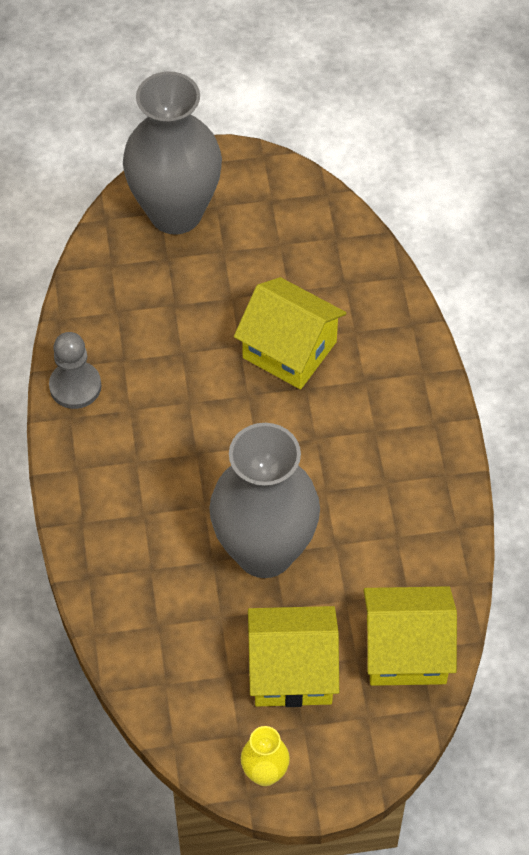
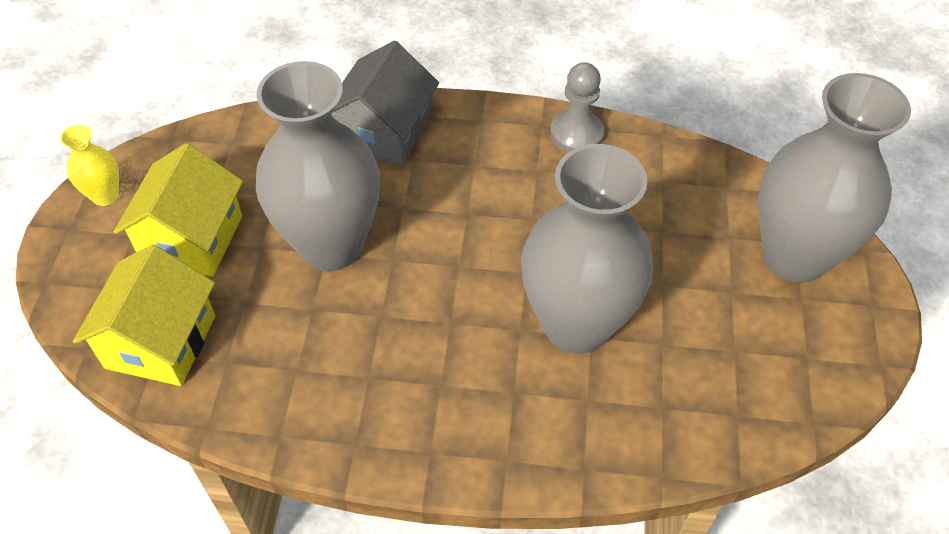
camera: 105 degrees right, 5 degrees down
yellow house [234,277,346,389] -> grey vase [521,144,653,354]
none -> grey house [332,41,439,167]

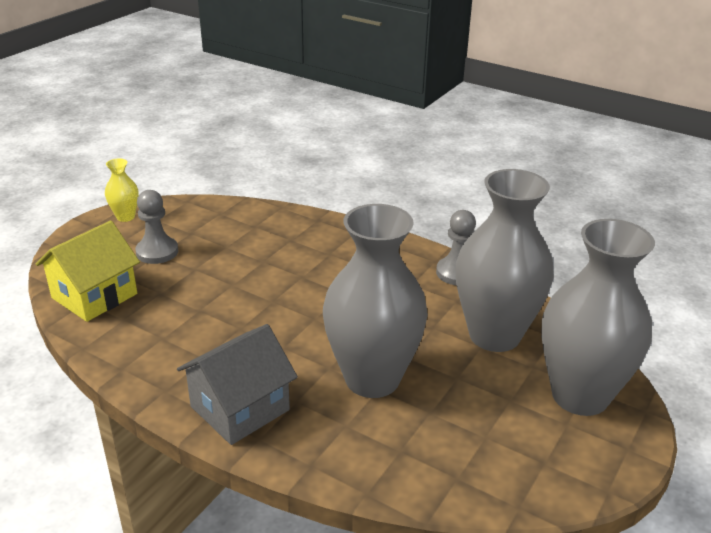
camera: 25 degrees right, 20 degrees down
yellow house [113,143,243,277] -> grey pawn [135,190,178,264]
grey vase [256,61,380,271] -> grey vase moved to [456,169,554,352]
grey house [332,41,439,167] -> grey house moved to [177,324,298,445]

